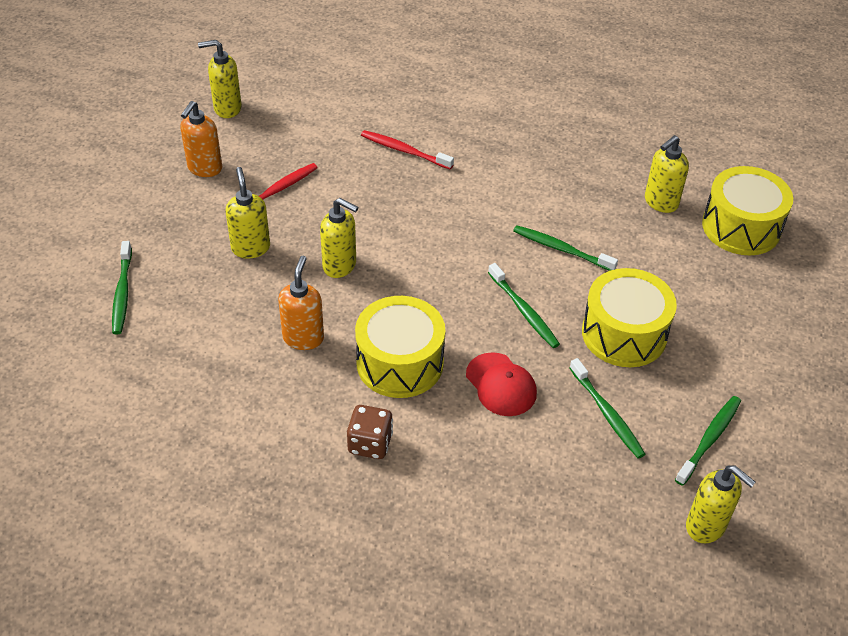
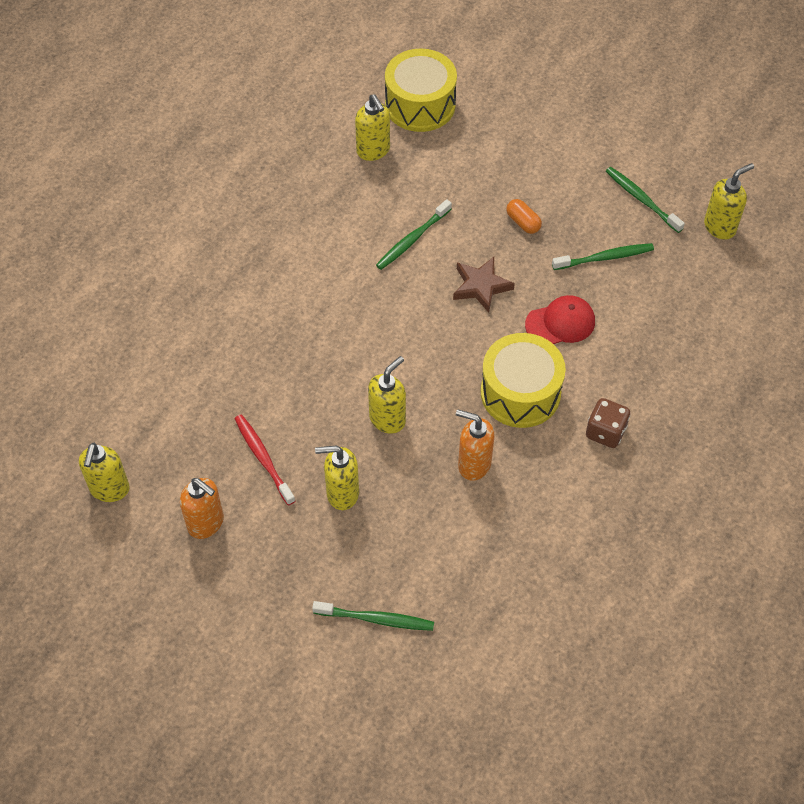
camera: 75 degrees left, 10 degrees up
red toothbrush [361,130,454,169] -> none
green toothbrush [488,263,560,348] -> brown star [453,257,515,313]
yellow drum [582,268,677,367] -> orange capsule [506,199,542,234]

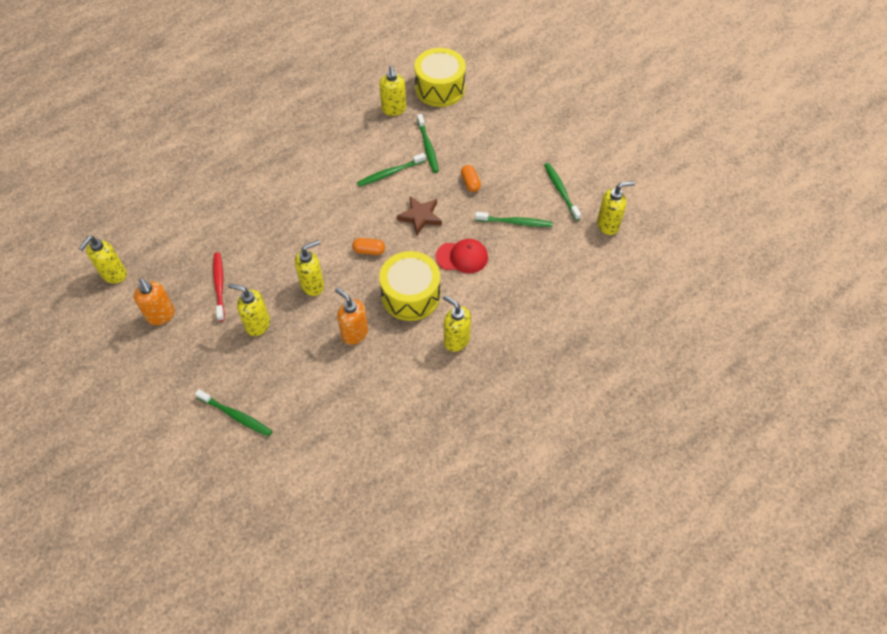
camera: 20 degrees right, 0 degrees up
brown dice [586,398,630,448] -> yellow soap dispenser [443,295,471,352]
none -> orange capsule [352,238,385,255]
none -> green toothbrush [417,114,439,173]

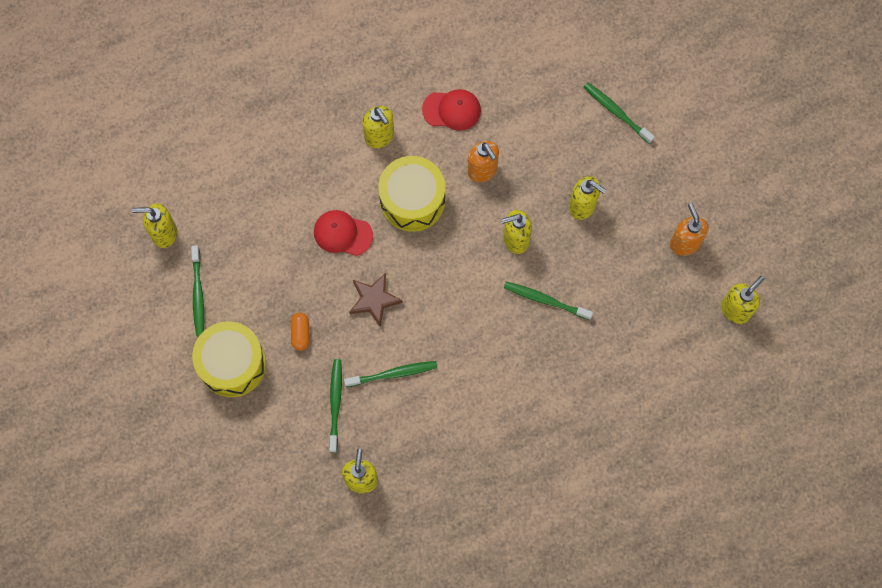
camera: 165 degrees left, 15 degrees up
red toothbrush [213,252,225,321] -> none
orange capsule [352,238,385,255] -> none
yellow drum [414,48,466,107] -> yellow drum moved to [192,321,266,397]
green toothbrush [475,212,553,227] -> green toothbrush moved to [504,281,593,320]
none -> red cap [422,89,481,131]

